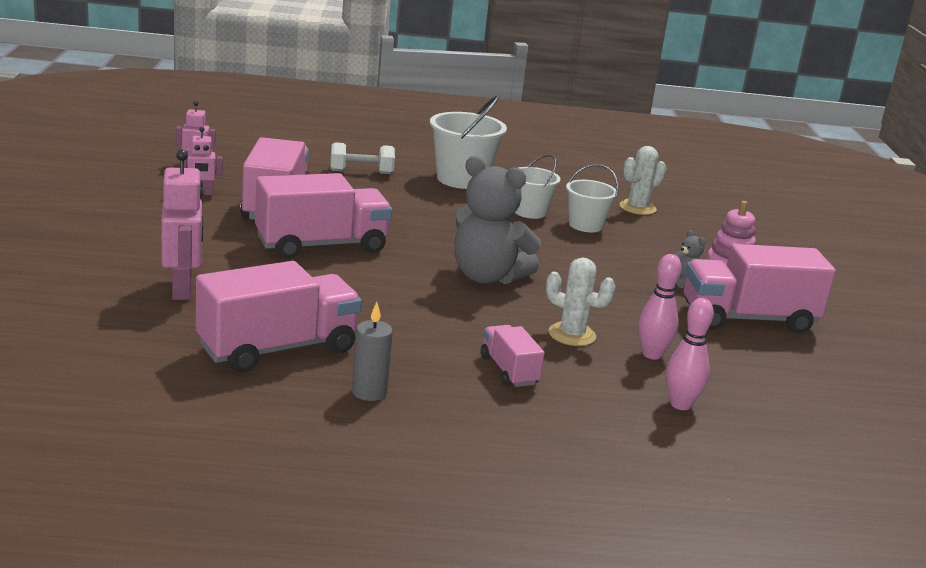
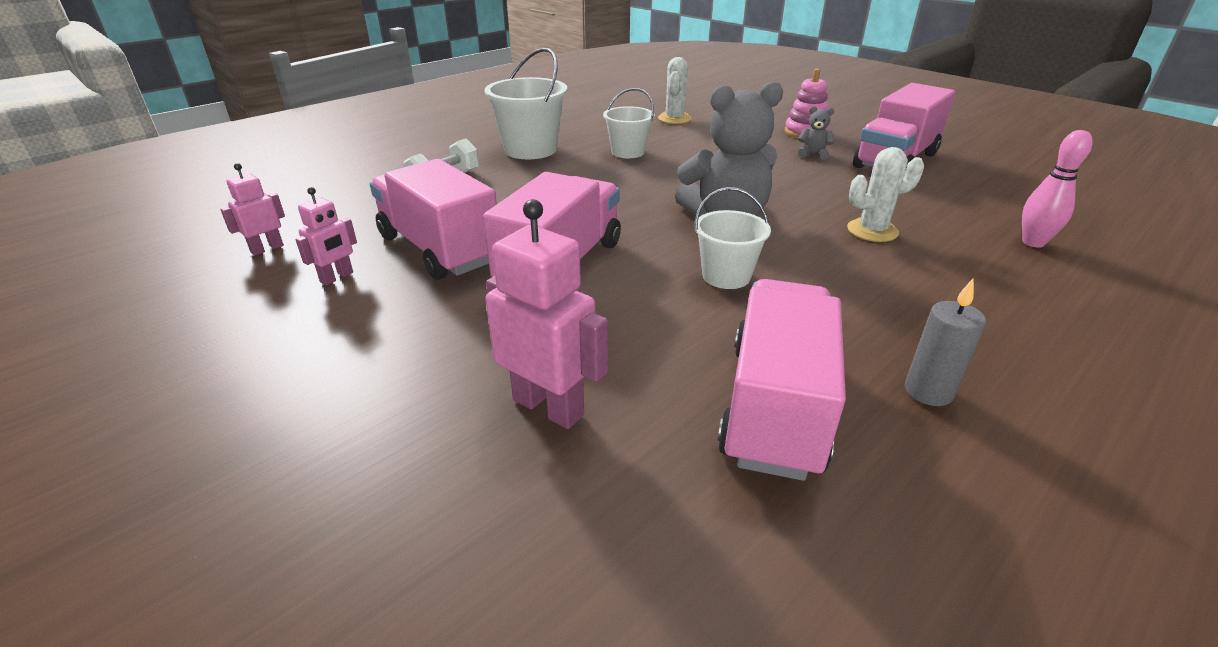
camera: 40 degrees left, 10 degrees up
pink truck [481,325,544,387] -> none
white bucket [566,164,618,232] -> white bucket moved to [695,187,771,289]
pink bowling pin [638,254,682,360] -> none

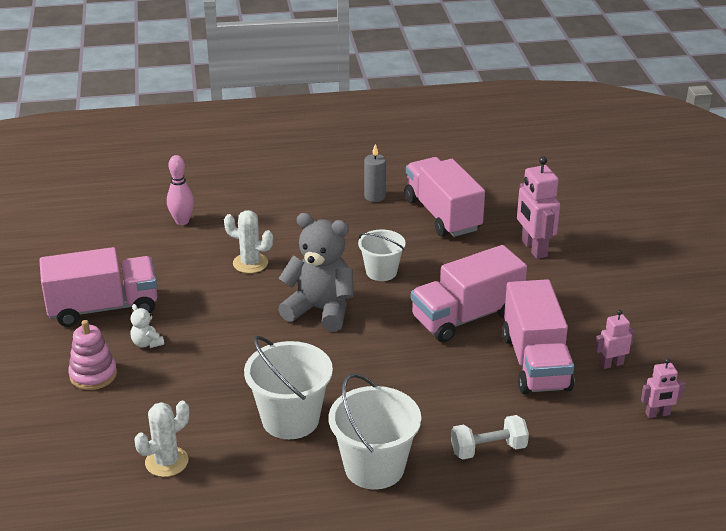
camera: 145 degrees left, 0 degrees up
white bucket [603,88,654,158] -> white bucket [244,336,333,439], size x1.59
pink truck [717,279,846,481] -> pink truck turned 105 degrees clockwise [405,157,485,237]
grey teddy bear [798,106,834,160] -> white teddy bear [131,304,164,348]

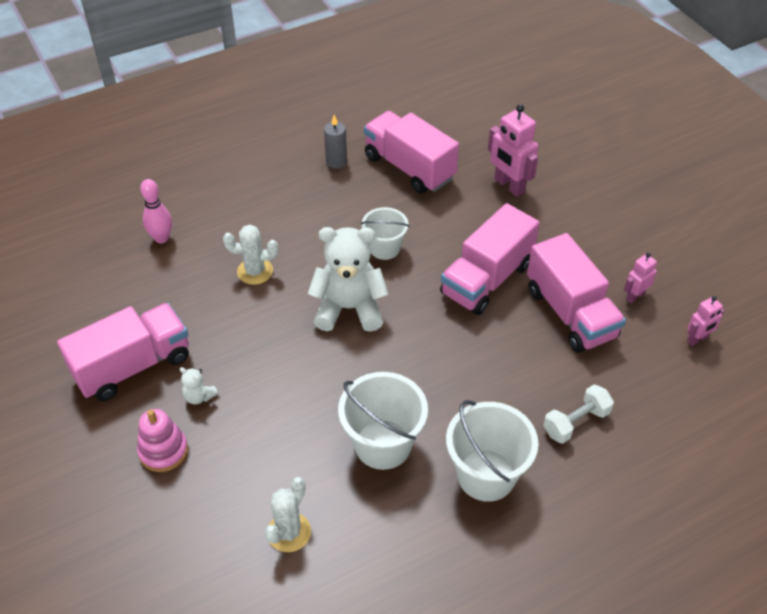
camera: 20 degrees left, 15 degrees up
grey teddy bear [278,213,354,332] -> white teddy bear [308,227,388,332]

